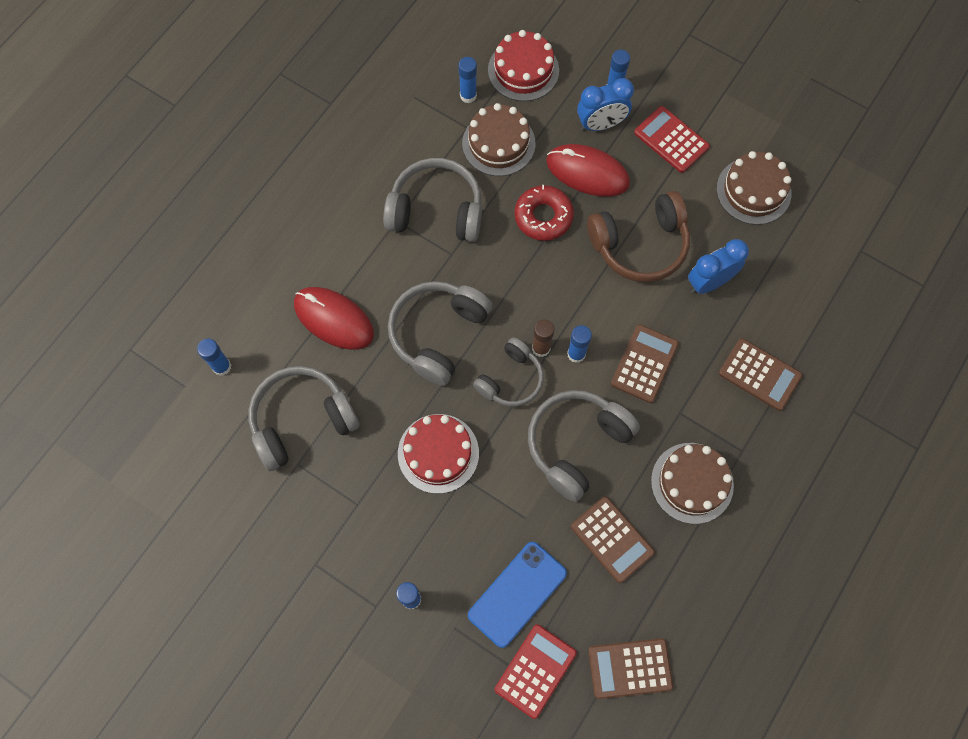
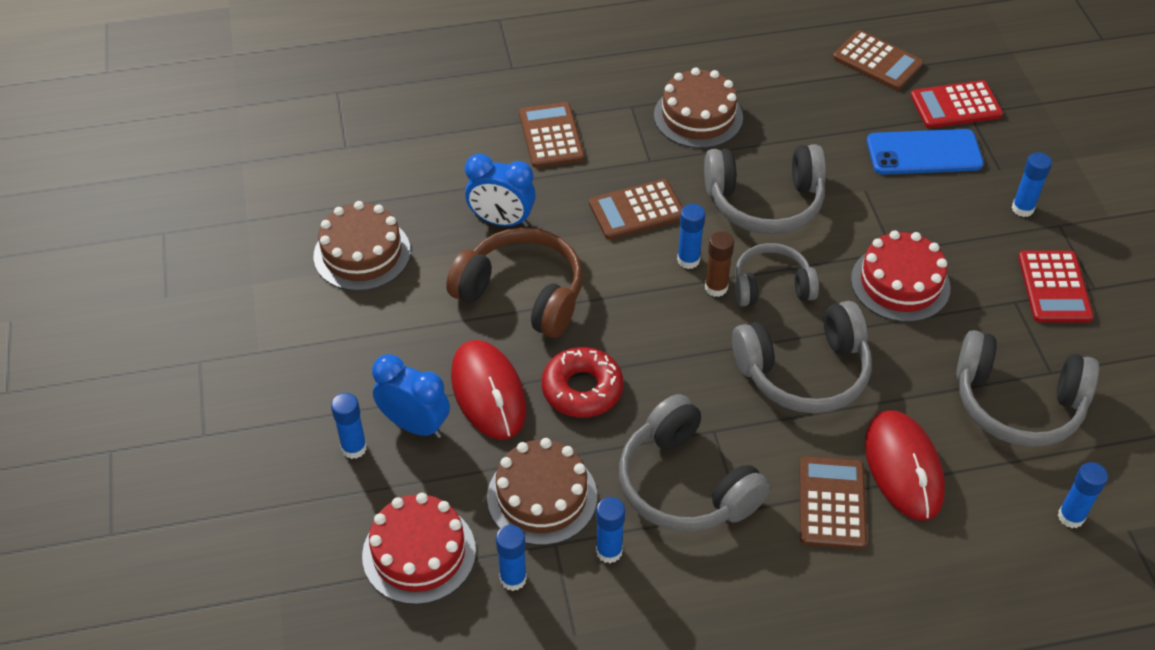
camera: 135 degrees left, 20 degrees down
brown calculator [571,496,655,583] -> brown calculator moved to [799,456,867,549]
red calculator [634,106,710,173] -> red calculator moved to [1018,251,1094,322]
none -> blue glue stick [596,497,625,563]

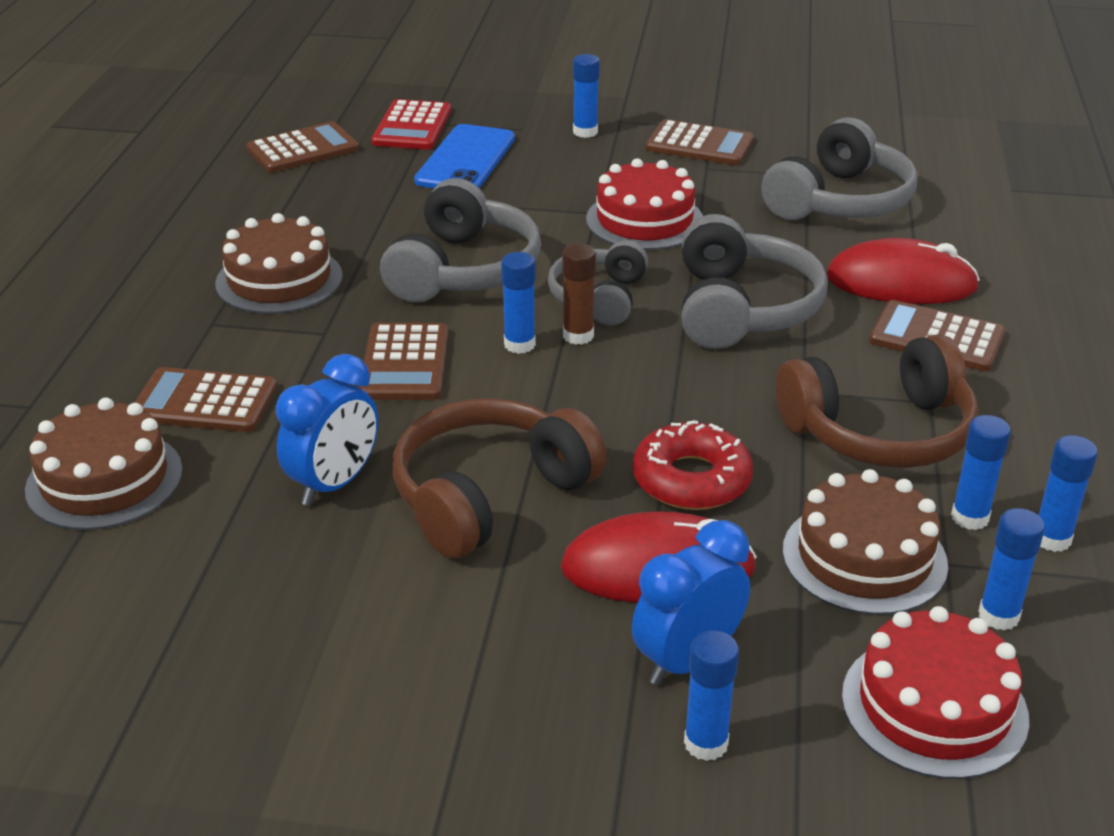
camera: 70 degrees left, 15 degrees down
brown cake [314,201,411,291] -> brown cake moved to [25,397,183,530]
grey headphones [619,394,770,532] -> brown headphones [776,334,979,468]
red calculator [1018,251,1094,322] -> brown calculator [645,119,754,165]
blue glue stick [1058,462,1108,528] -> blue glue stick moved to [1039,435,1098,552]

